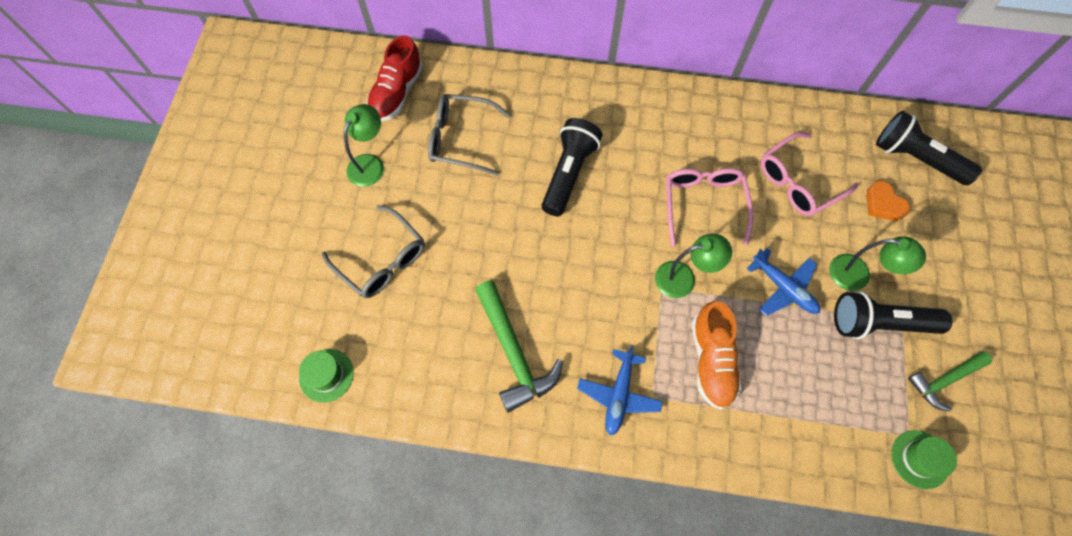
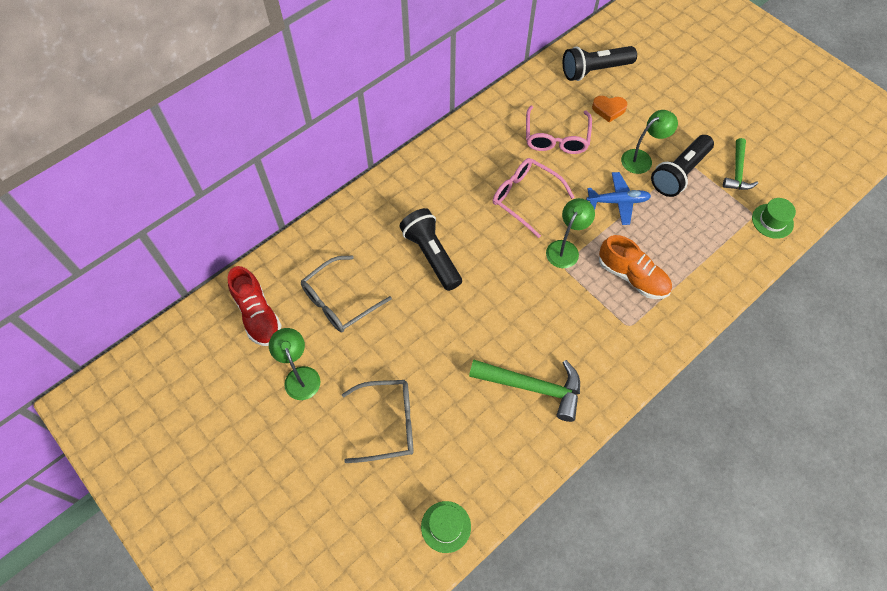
camera: 50 degrees left, 5 degrees down
blue plane [577,346,663,436] -> none

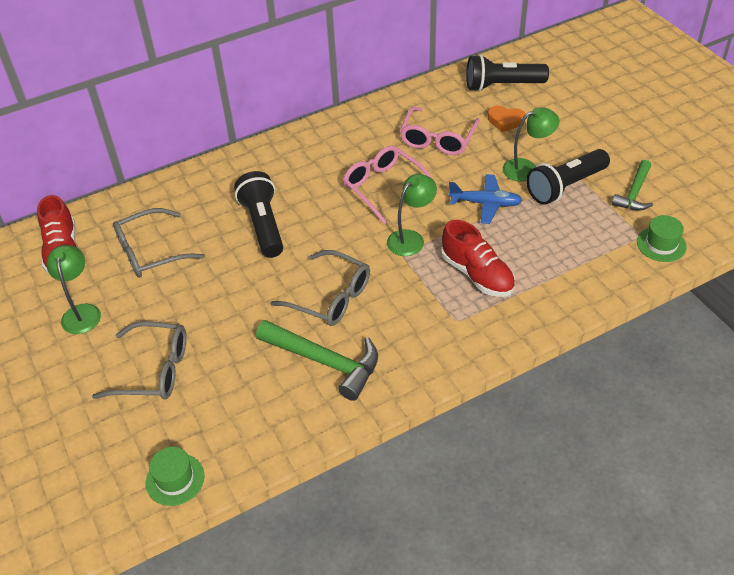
camera: 15 degrees right, 15 degrees down
orange shoe [599,235,672,299] -> red shoe [441,220,515,297]
none -> grey glasses [271,250,370,326]

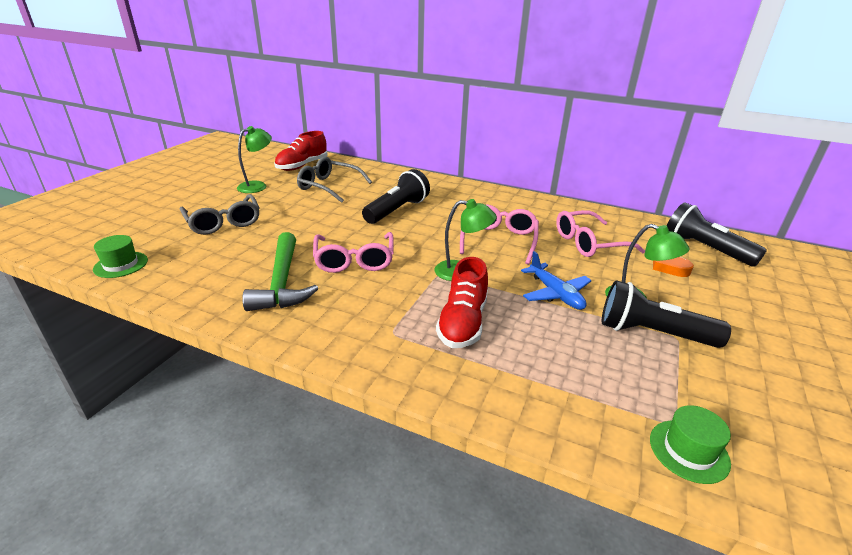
camera: 50 degrees right, 15 degrees down
grey glasses [271,250,370,326] -> pink glasses [313,232,394,273]
green hammer [612,160,653,211] -> none

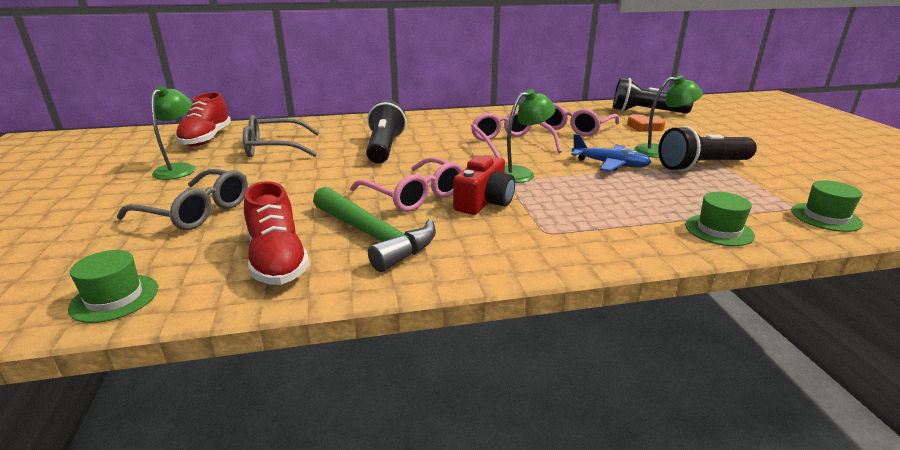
camera: 35 degrees left, 5 degrees down
red shoe [436,257,488,348] -> red shoe moved to [244,181,310,285]
none -> red camera [453,155,515,215]
none -> green hat [685,192,755,246]

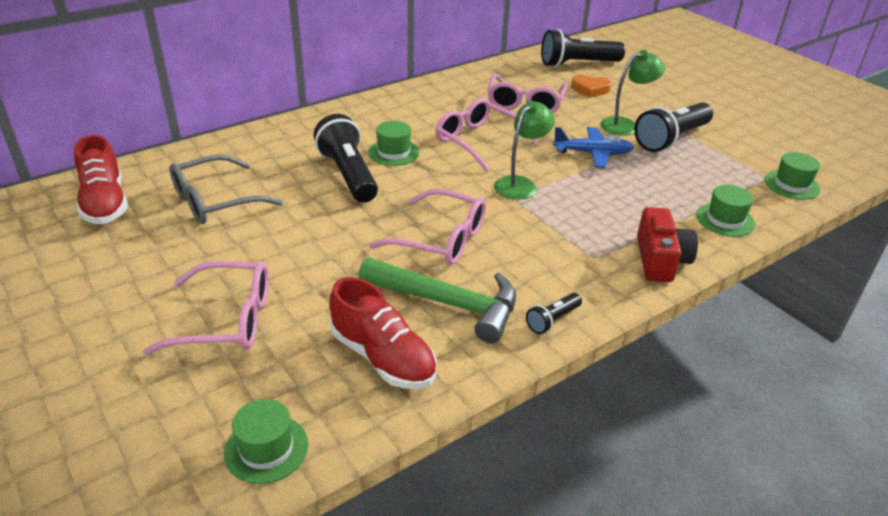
camera: 25 degrees left, 10 degrees up
grey glasses [117,169,248,230] -> pink glasses [143,261,269,355]
green lamp [151,86,195,180] -> none
red camera [453,155,515,215] -> red camera moved to [637,207,698,282]
none -> green hat [368,121,419,166]
none -> black flashlight [526,293,582,334]

